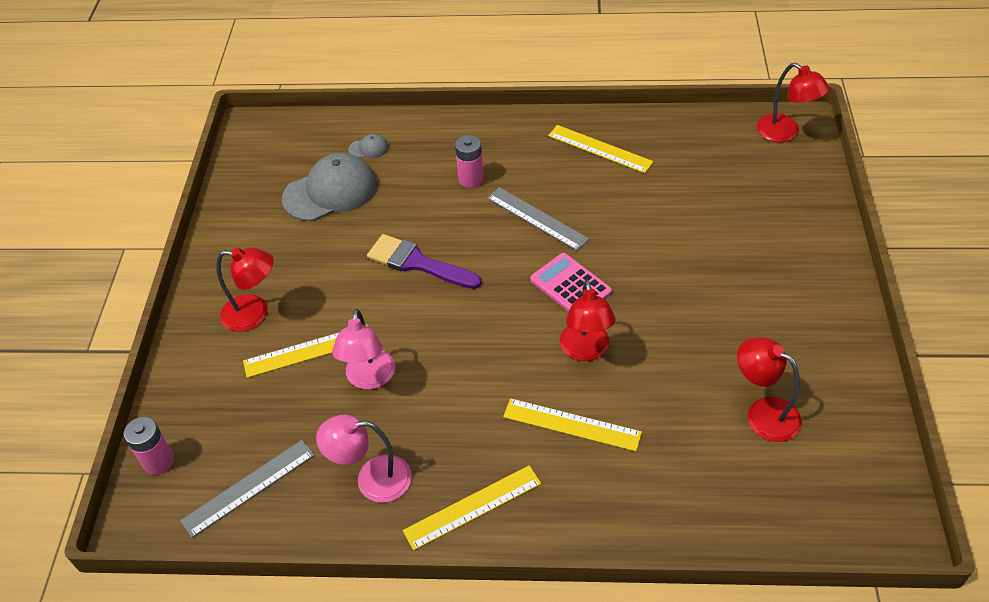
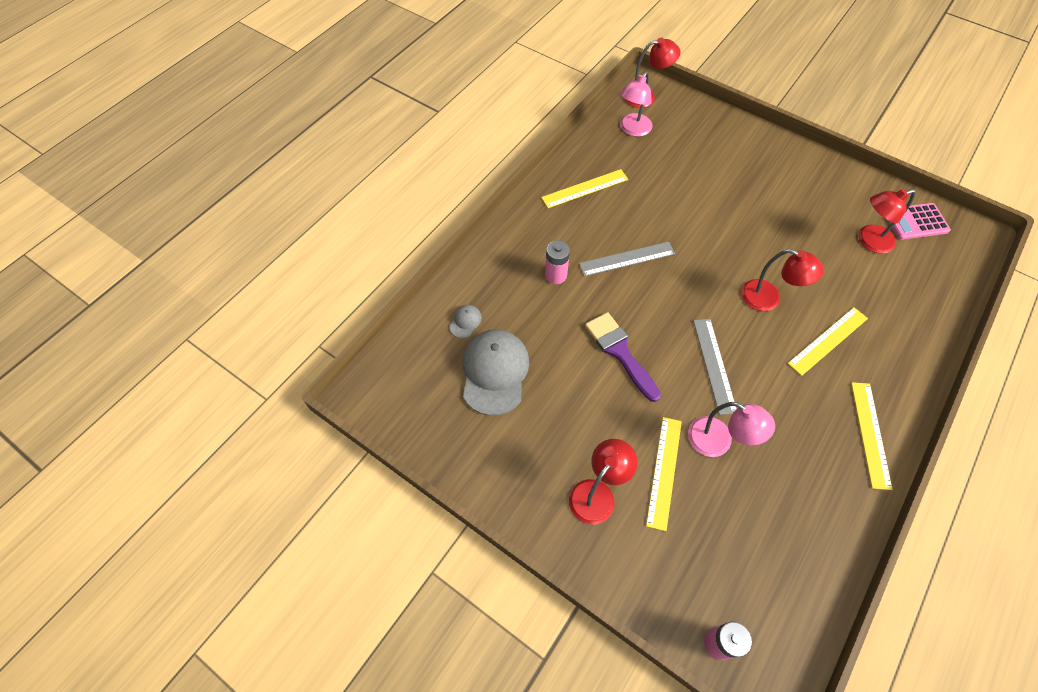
camera: 60 degrees left, 10 degrees up
grey ruler [180,440,315,538] -> grey ruler moved to [693,319,737,415]
pink lamp [316,415,412,503] -> pink lamp moved to [620,71,652,137]
purple brush [367,234,482,289] -> purple brush turned 90 degrees clockwise [585,312,661,402]
pink calculator [530,253,612,312] -> pink calculator moved to [889,203,951,240]

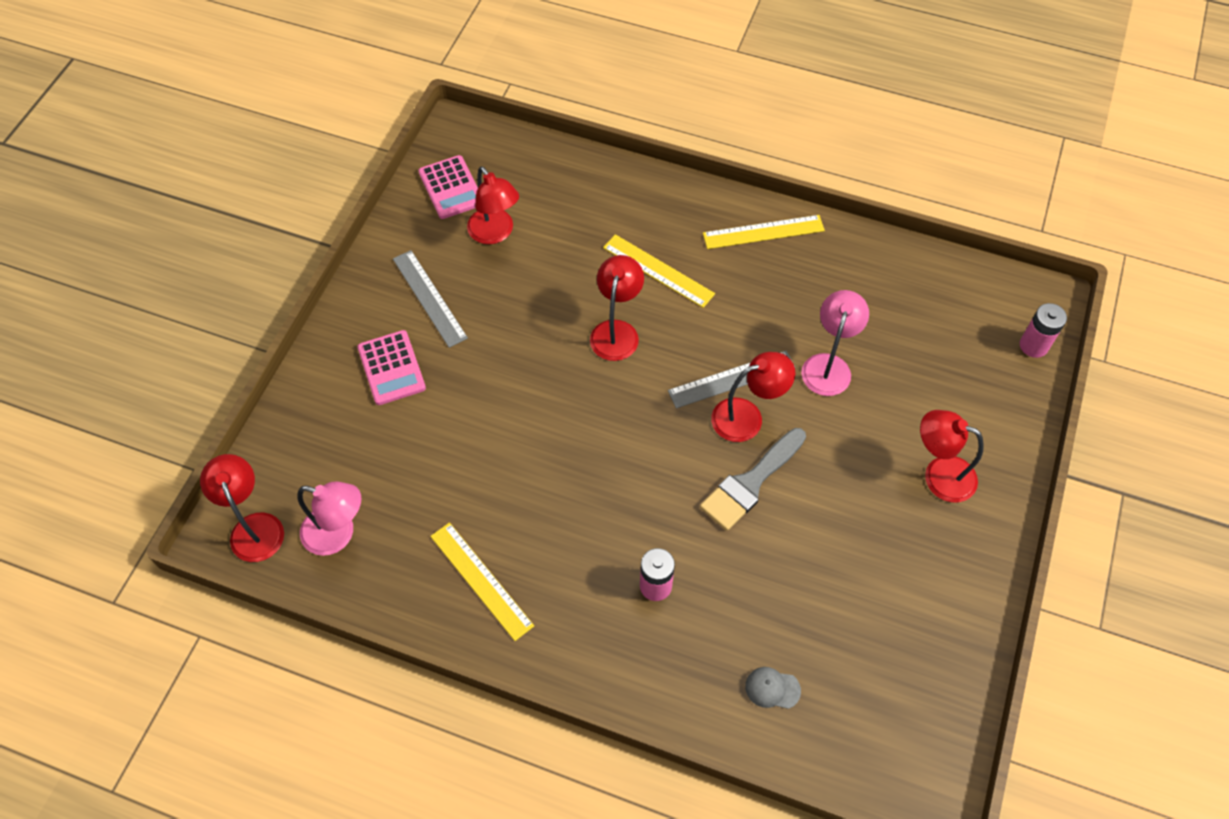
camera: 105 degrees left, 0 degrees up
grey cap [463,329,529,416] -> none
grey ruler [579,242,675,276] -> grey ruler moved to [393,250,468,348]
purple brush [585,312,661,402] -> grey brush [700,428,806,531]
yellow ruler [646,417,682,531] -> none
none -> pink calculator [357,330,426,405]
none -> red lamp [711,352,795,442]

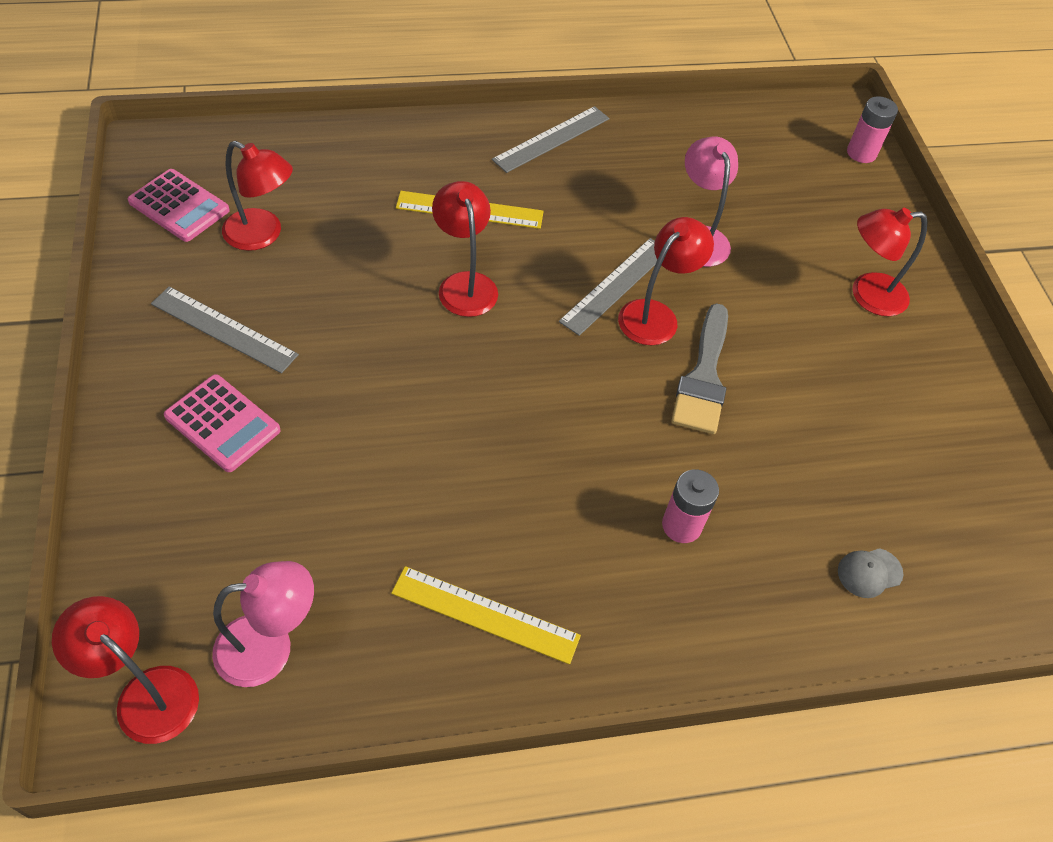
camera: 35 degrees left, 5 degrees down
yellow ruler [703,215,825,249] -> grey ruler [492,106,610,173]

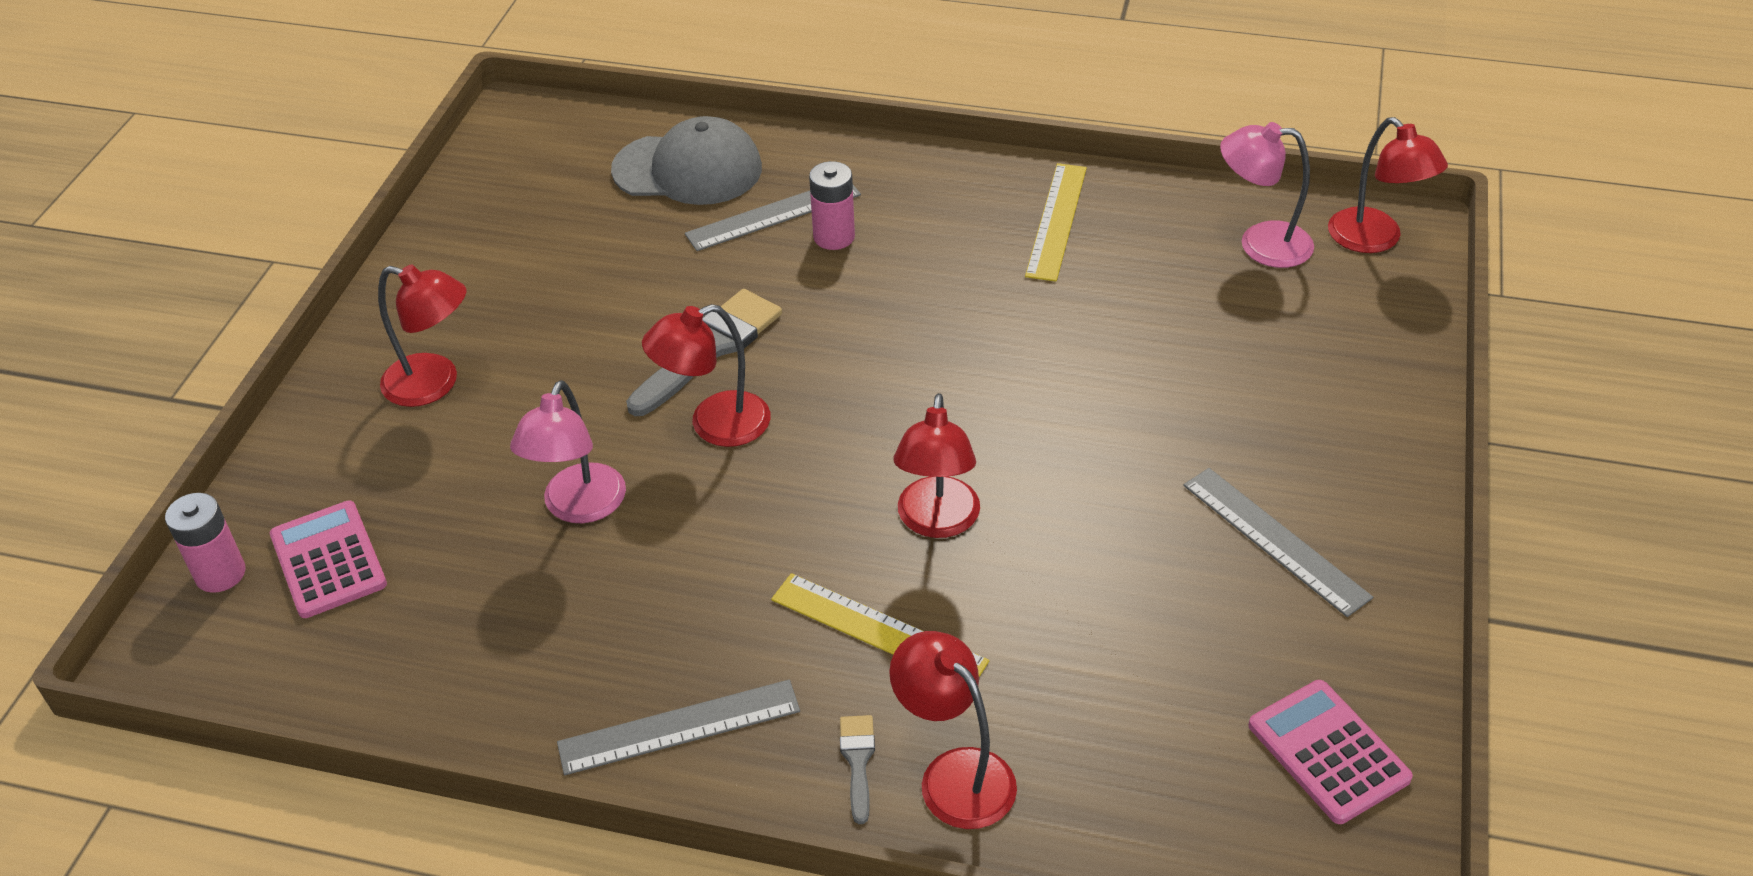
camera: 150 degrees left, 10 degrees down
pink calculator [164,374,281,472] -> pink calculator moved to [270,500,387,618]
red lamp [222,141,293,251] -> red lamp moved to [889,631,1017,829]
yellow ruler [391,566,581,664] -> yellow ruler turned 60 degrees clockwise [1025,163,1087,282]
grey ruler [559,238,657,336] -> grey ruler moved to [685,185,861,251]
grey cap [838,548,904,598] -> grey cap [611,116,762,205], size x2.32
none -> grey brush [840,715,875,824]

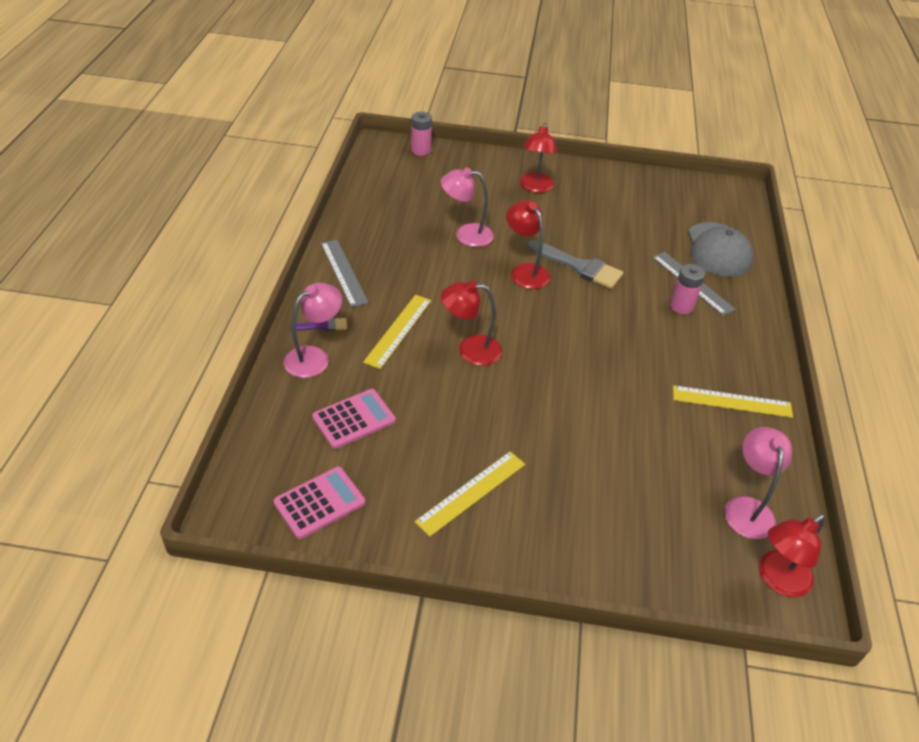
camera: 80 degrees right, 0 degrees up
pink calculator [270,500,387,618] -> pink calculator moved to [312,389,396,449]
grey brush [840,715,875,824] -> purple brush [290,318,347,331]
red lamp [889,631,1017,829] -> pink lamp [284,283,342,378]
grey ruler [1183,468,1373,617] -> yellow ruler [415,451,525,537]

